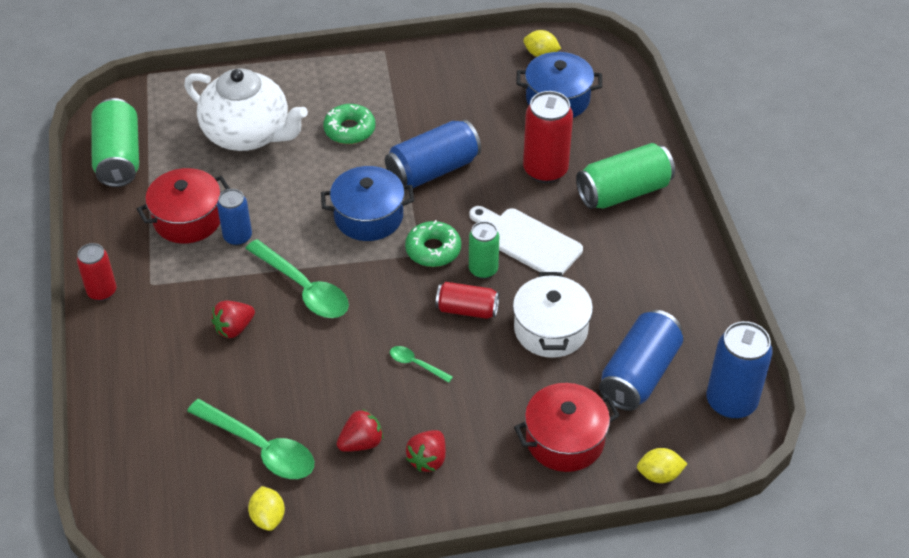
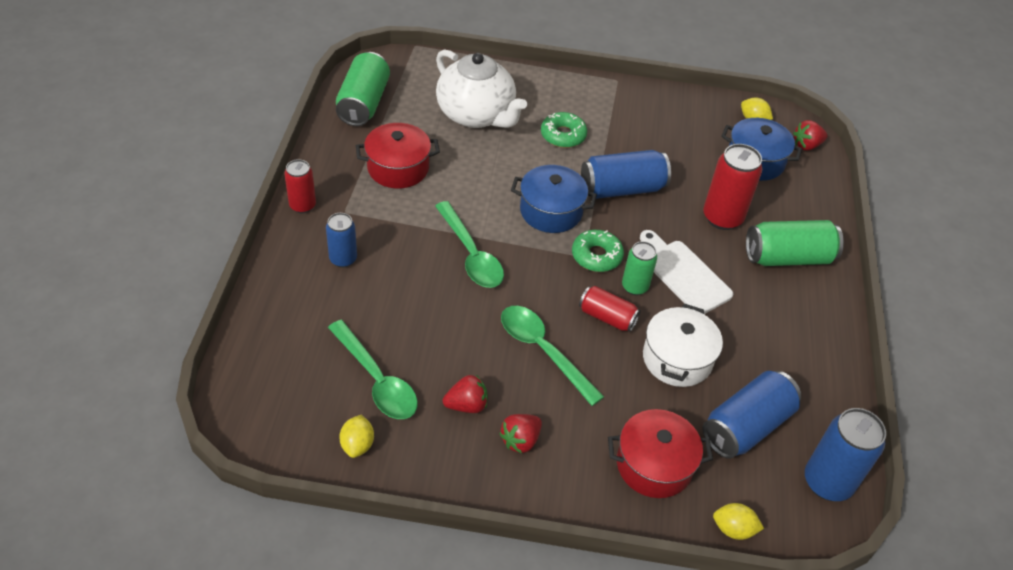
camera: 15 degrees right, 0 degrees up
red strawberry [211,301,255,338] -> red strawberry moved to [793,120,827,151]
blue can [217,189,252,246] -> blue can moved to [326,213,357,268]
green spoon [390,346,453,383] -> green spoon [501,306,604,406], size x2.09

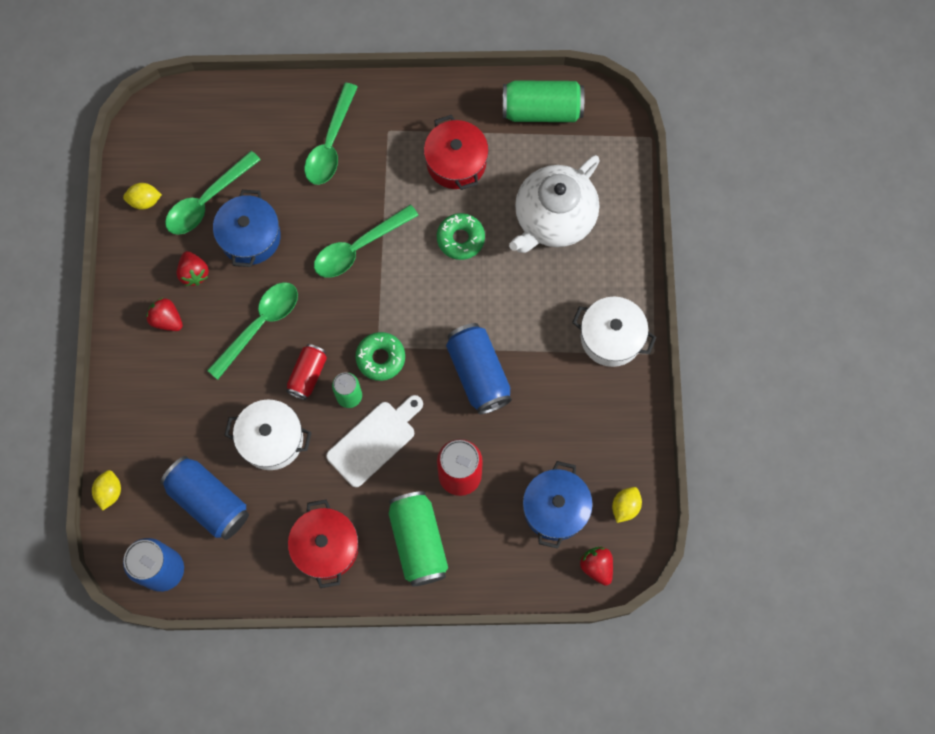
camera: 85 degrees right, 25 degrees up
red can [284,159,316,213] -> none
blue can [326,213,357,268] -> green spoon [304,83,358,185]
blue pot [511,165,597,233] -> blue pot moved to [213,190,281,267]
green donut [541,112,587,148] -> green donut moved to [437,213,485,260]
red pot [608,409,713,498] -> red pot moved to [288,499,359,588]
none -> white pot [572,297,656,367]

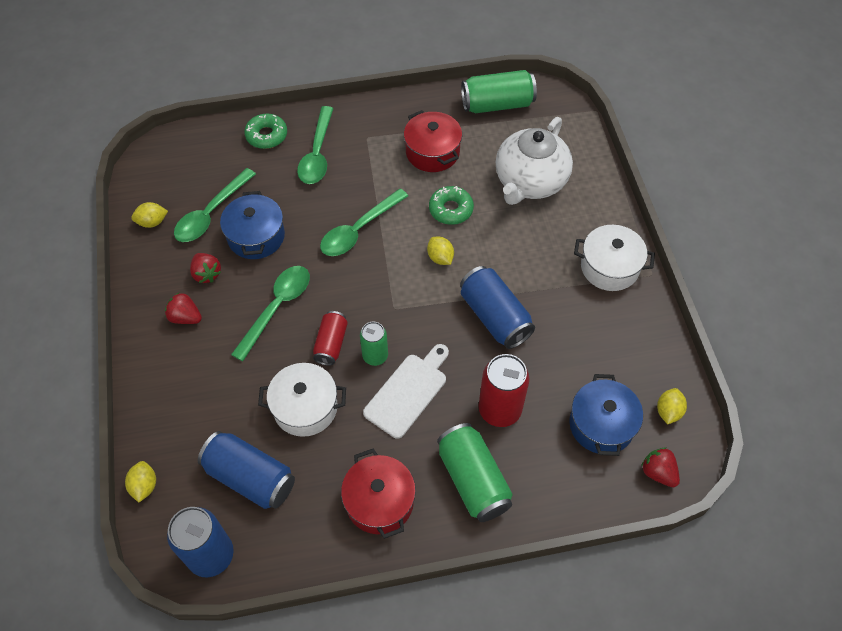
camera: 10 degrees left, 15 degrees down
green donut [356,332,405,381] -> green donut moved to [244,114,287,149]
none -> yellow lemon [427,237,454,265]

